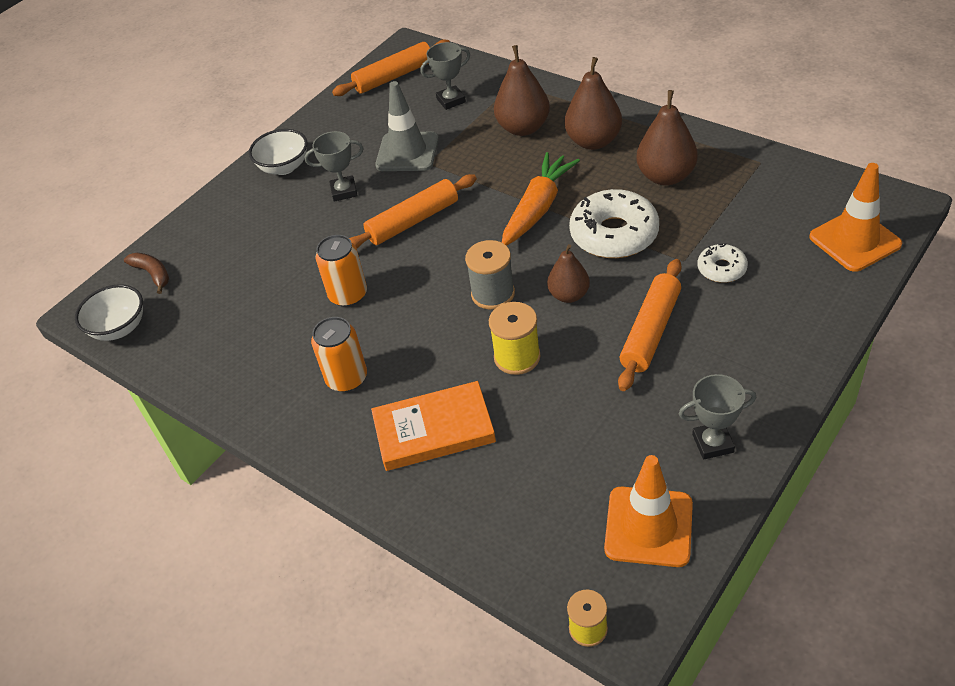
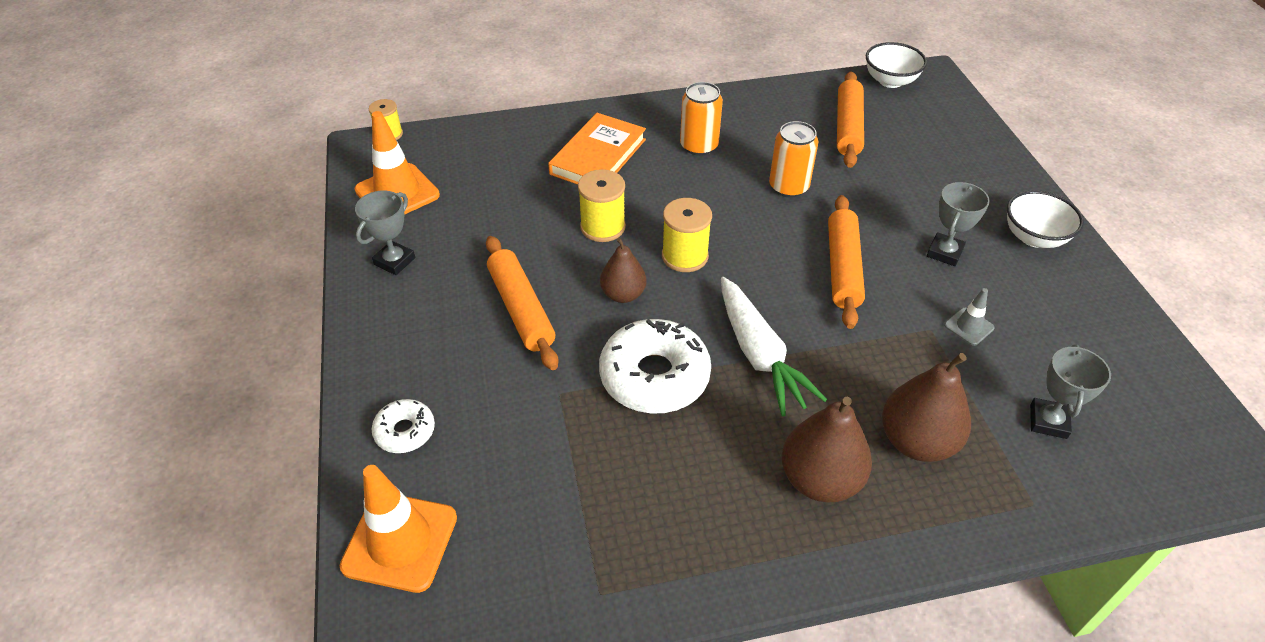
camera: 125 degrees right, 0 degrees up
brown banana [124,253,169,294] -> none
orange rolling pin [332,39,450,96] -> orange rolling pin moved to [837,72,864,168]
grey traffic cone [375,81,439,171] -> grey traffic cone [944,288,995,346], size x0.49
grey spool [465,240,515,310] -> yellow spool [662,198,712,272]
orange carrot [502,152,580,246] -> white carrot [721,277,827,416]
brown pear [636,90,698,186] -> none
white donut [698,243,748,283] -> white donut moved to [372,399,435,453]

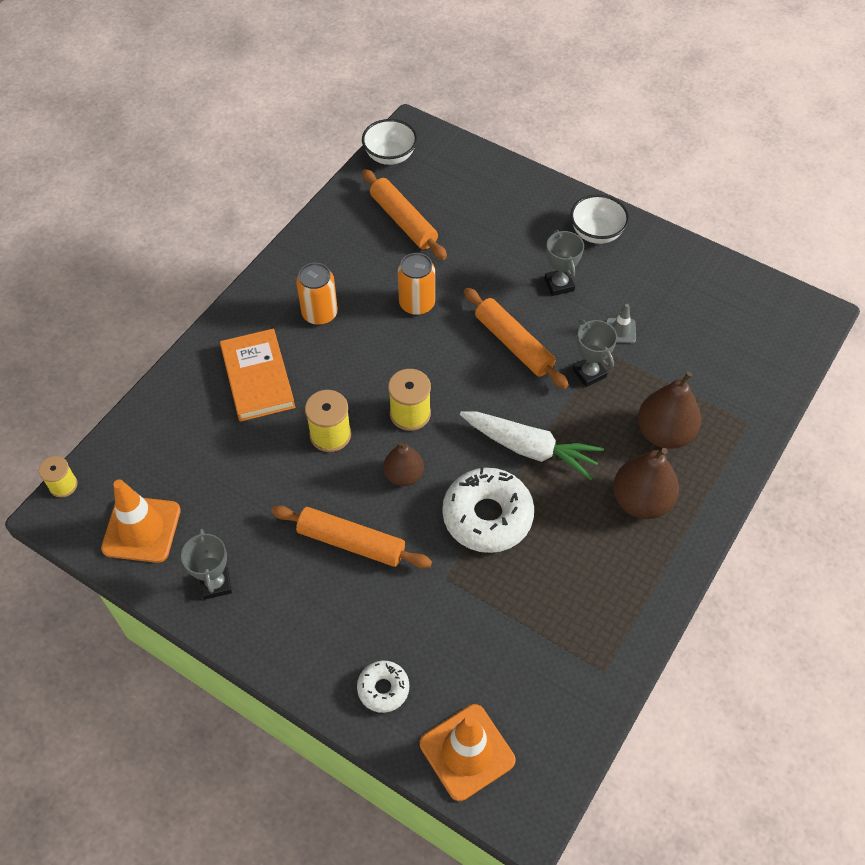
camera: 45 degrees left, 10 degrees up
grey trophy [1030,345,1111,439] -> grey trophy moved to [572,320,617,387]

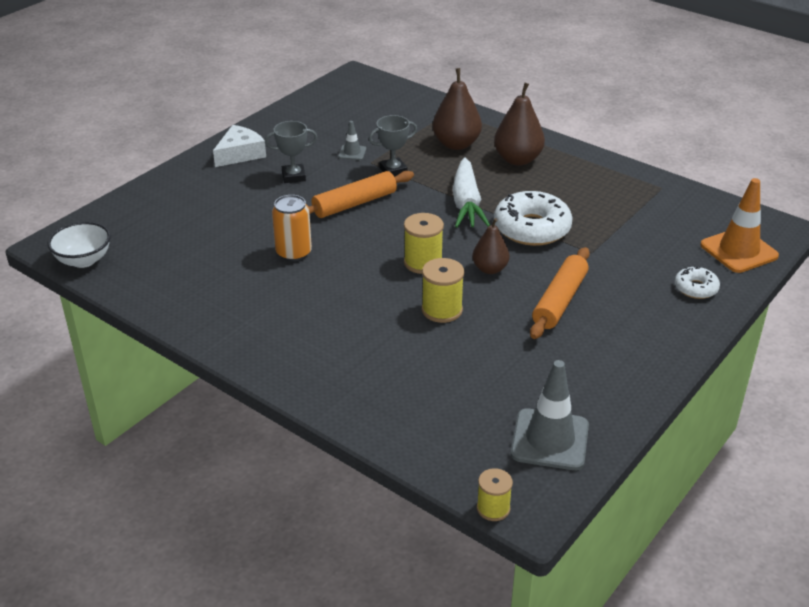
camera: 85 degrees left, 20 degrees down
orange traffic cone [101,479,181,563] -> grey traffic cone [511,360,589,470]
grey trophy [181,528,232,600] -> none
orange book [220,329,295,422] -> none
orange can [296,263,338,325] -> none
orange rolling pin [362,169,447,260] -> none
white carrot [460,412,604,480] -> white carrot turned 150 degrees clockwise [453,158,490,228]
white bowl [570,194,629,244] -> white cheese [213,125,266,167]

